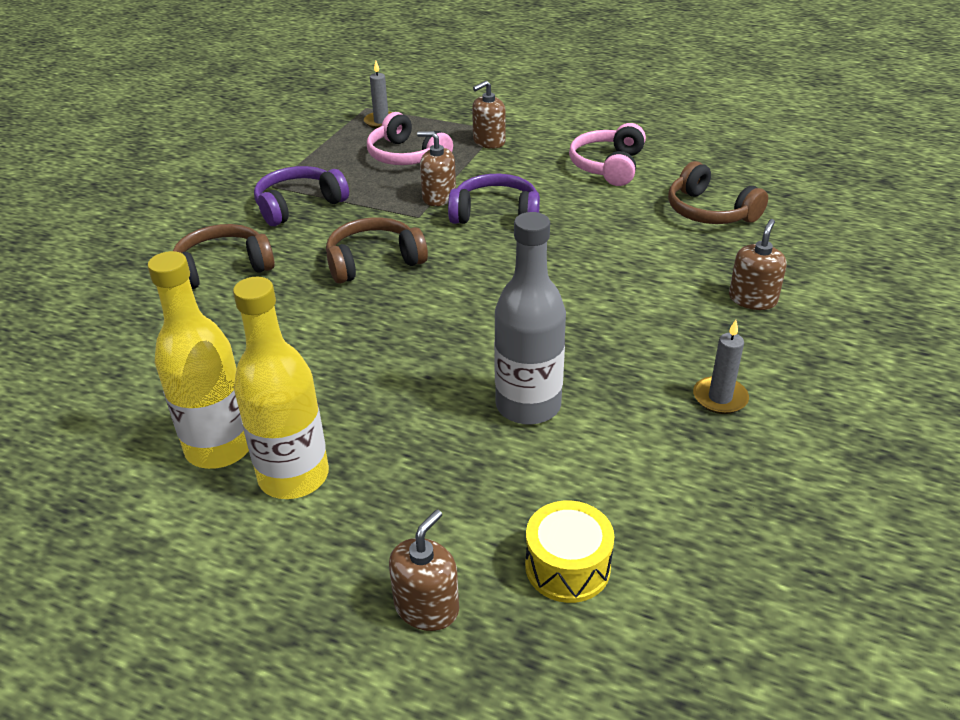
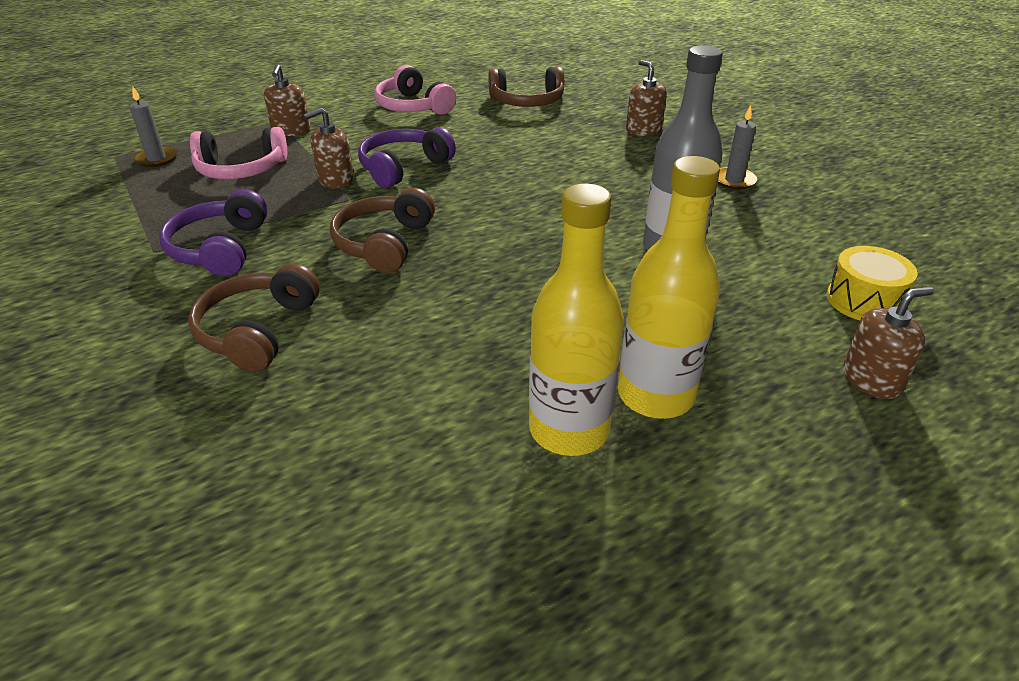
camera: 55 degrees left, 0 degrees up
brown soap dispenser [389,509,459,631] -> brown soap dispenser turned 90 degrees clockwise [843,287,934,399]

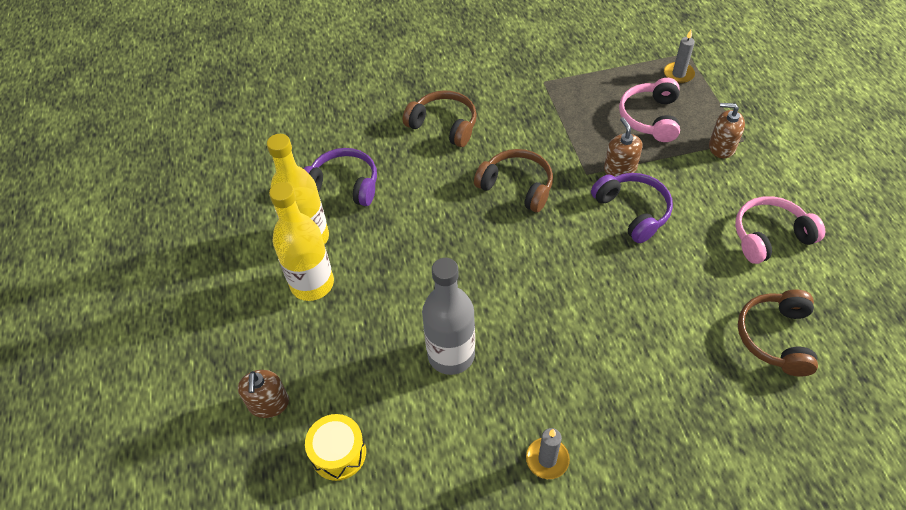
camera: 110 degrees right, 15 degrees up
purple headphones [159,189,268,276] -> purple headphones moved to [304,148,377,206]
brown soap dispenser [626,60,667,136] -> none

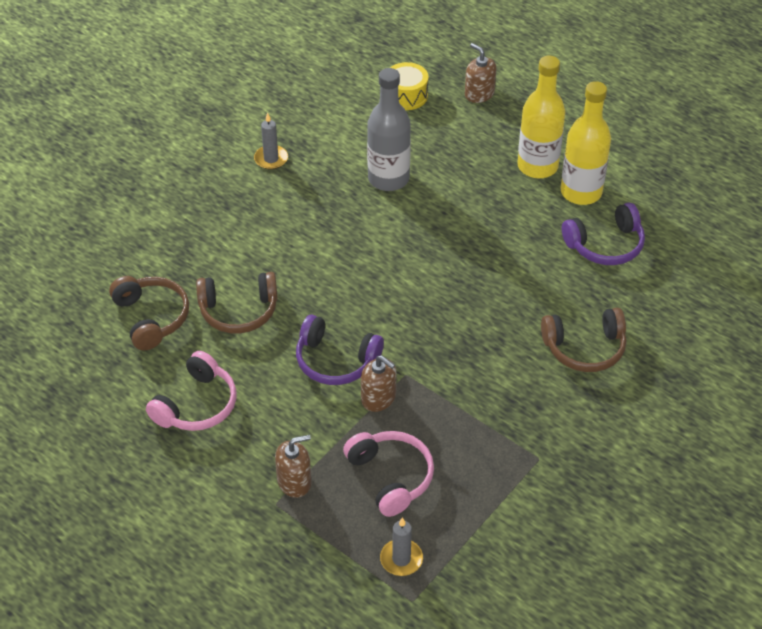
camera: 140 degrees right, 5 degrees down
brown headphones [474,149,553,212] -> brown headphones moved to [196,272,278,334]

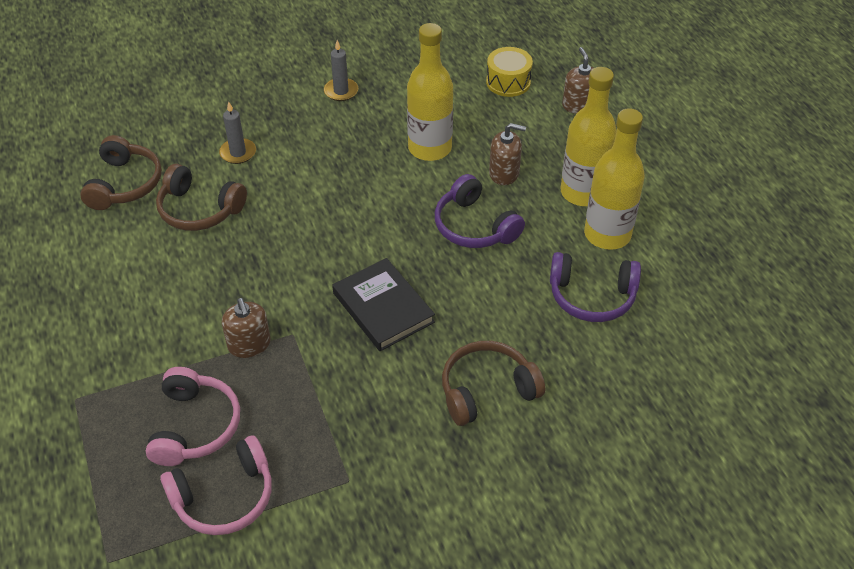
camera: 30 degrees right, 0 degrees up
pink headphones [146,351,237,431] -> pink headphones moved to [160,436,272,535]
brown soap dispenser [275,435,312,498] -> brown soap dispenser moved to [489,123,526,185]
purple headphones [296,315,384,385] -> purple headphones moved to [435,174,525,248]
grey bottle [367,68,411,191] -> yellow bottle [407,23,453,161]
grey candle [380,517,423,576] -> grey candle moved to [219,101,256,164]
brown headphones [541,308,626,372] -> brown headphones turned 135 degrees clockwise [442,341,545,426]
none -> black book [332,258,435,351]

